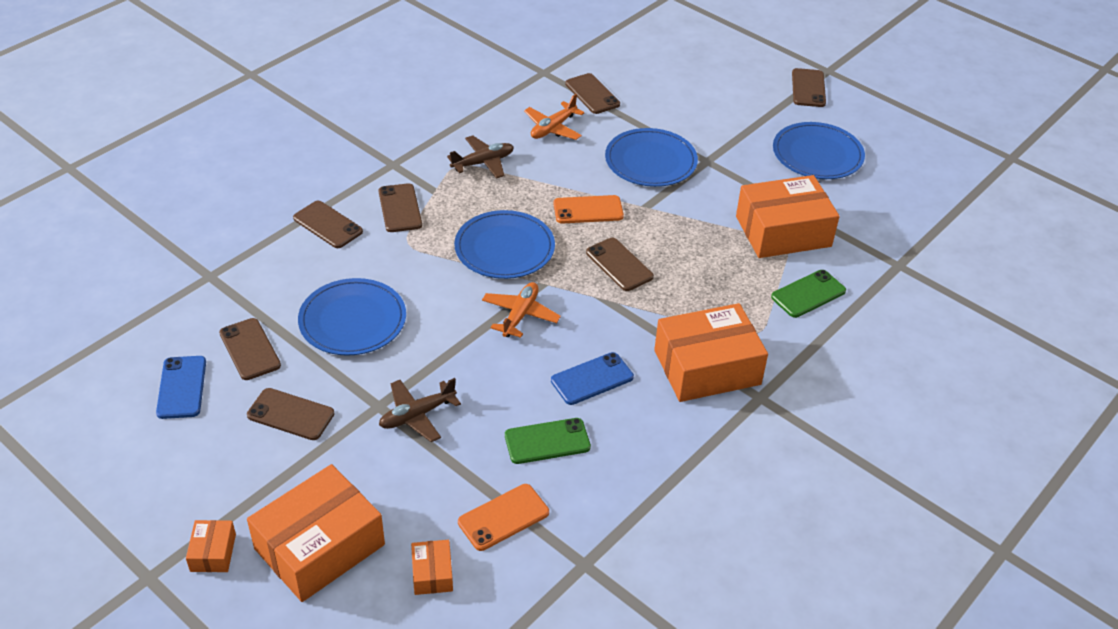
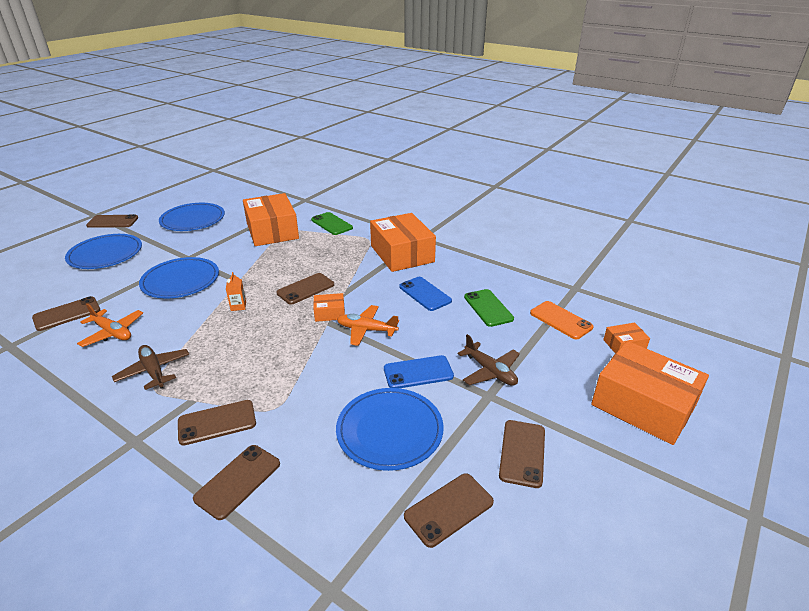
camera: 95 degrees left, 10 degrees down
blue phone [156,356,206,419] -> blue phone moved to [384,355,454,388]
orange box [186,520,236,572] -> orange box moved to [313,293,345,322]
blue plate [454,210,555,279] -> blue plate moved to [65,234,142,269]
orange phone [553,195,624,224] -> orange carton [226,272,246,311]

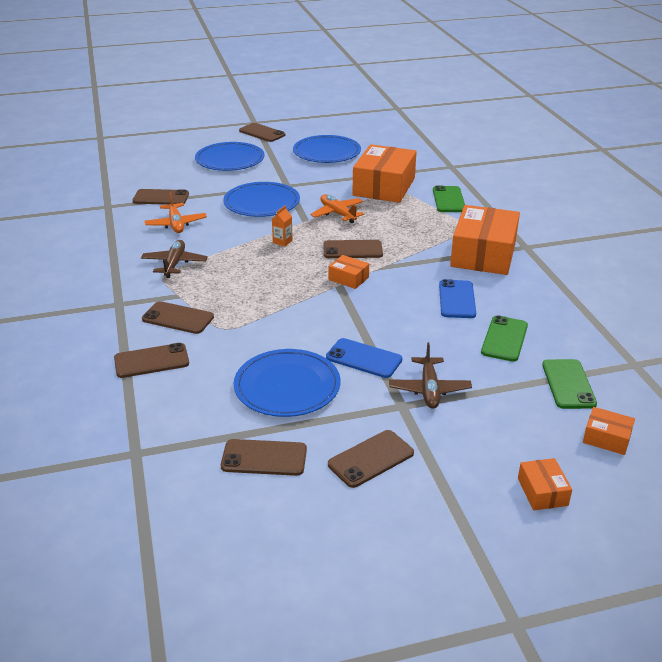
camera: 40 degrees right, 0 degrees up
orange plane [337,305,399,346] -> orange plane moved to [310,194,364,223]
orange phone [530,301,594,339] -> green phone [542,359,597,409]
orange box [591,341,709,445] -> orange box [518,458,572,510], size x0.45

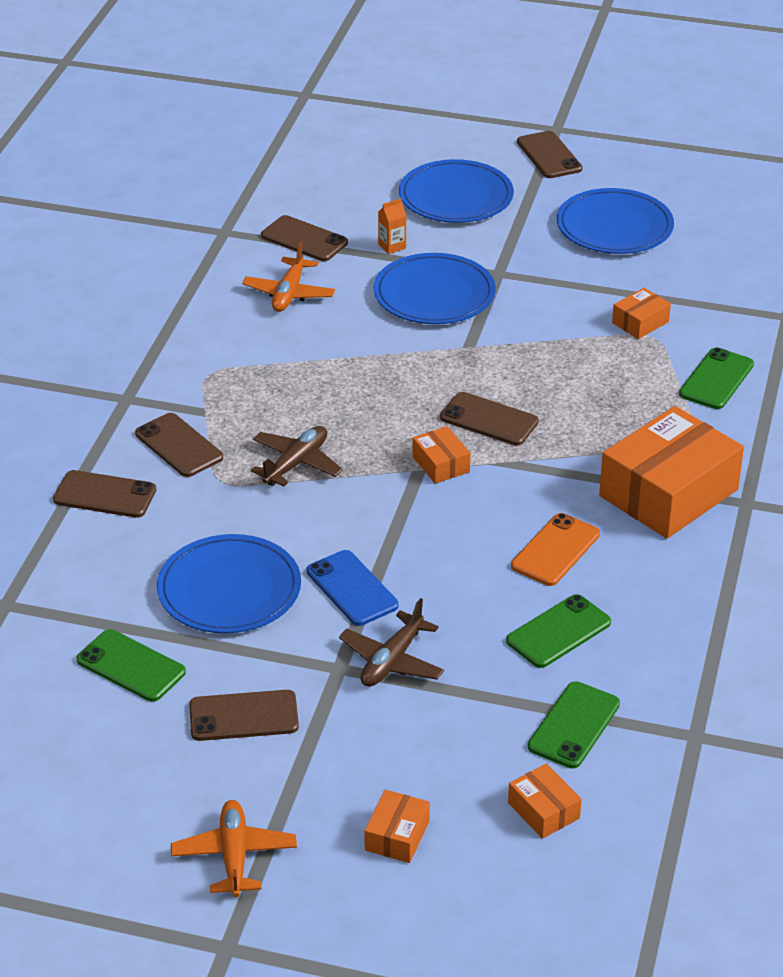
camera: 30 degrees right, 5 degrees up
brown plane [141,240,208,278] -> brown plane moved to [251,426,343,487]
brown phone [221,439,307,476] -> green phone [76,629,186,702]
orange carton [272,206,293,247] -> orange carton moved to [378,199,406,254]
orange plane [310,194,364,223] -> orange plane moved to [171,800,297,897]
orange box [352,144,417,203] -> orange box [612,288,671,339], size x0.45
blue phone [439,279,476,318] -> orange phone [511,513,600,586]

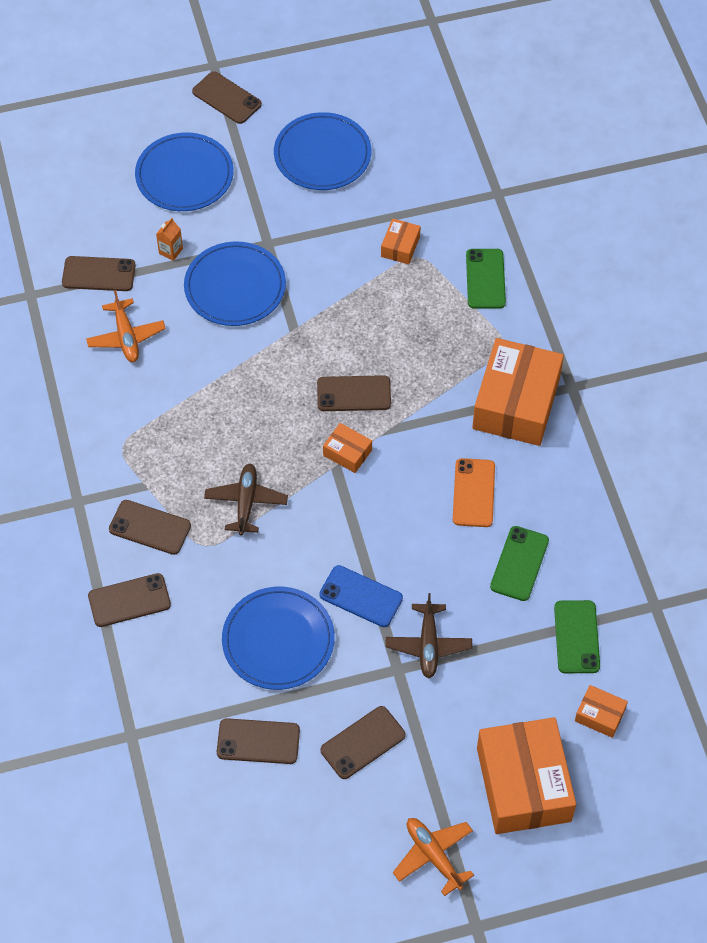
camera: 30 degrees left, 20 degrees up
green phone [76,629,186,702] -> brown phone [217,718,300,764]
orange box [364,789,430,863] -> orange box [477,717,576,834], size x2.23

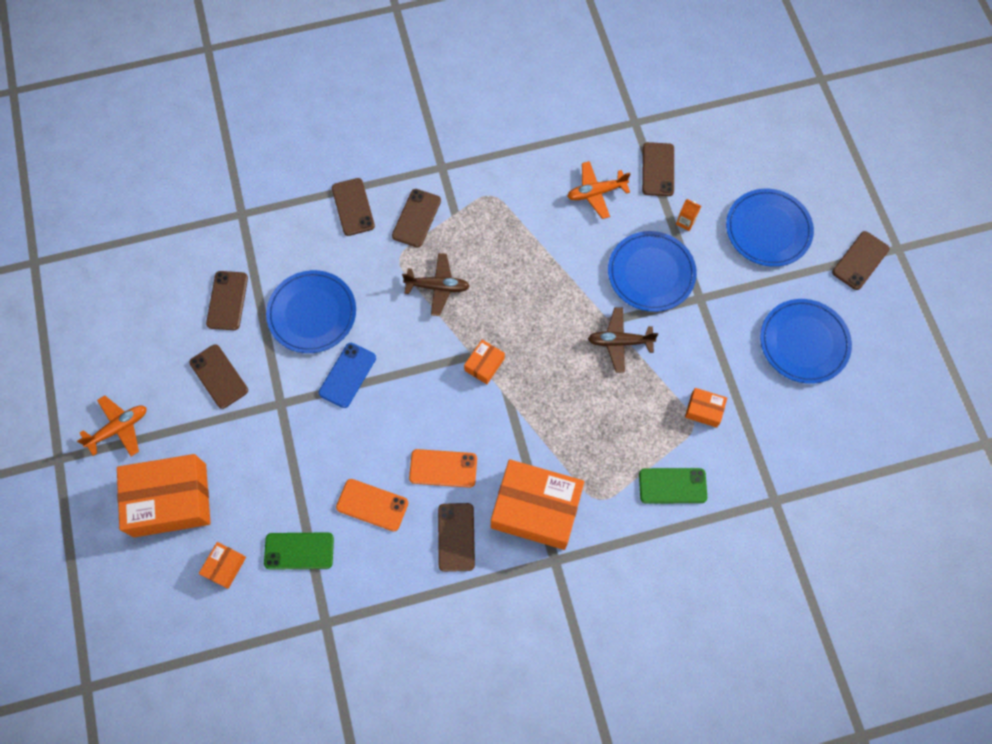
camera: 90 degrees right, 10 degrees up
brown phone [317,375,391,411] -> brown phone moved to [438,503,475,572]
brown plane [386,593,472,678] -> brown plane moved to [588,307,658,373]
green phone [490,526,549,601] -> orange phone [336,479,408,531]

